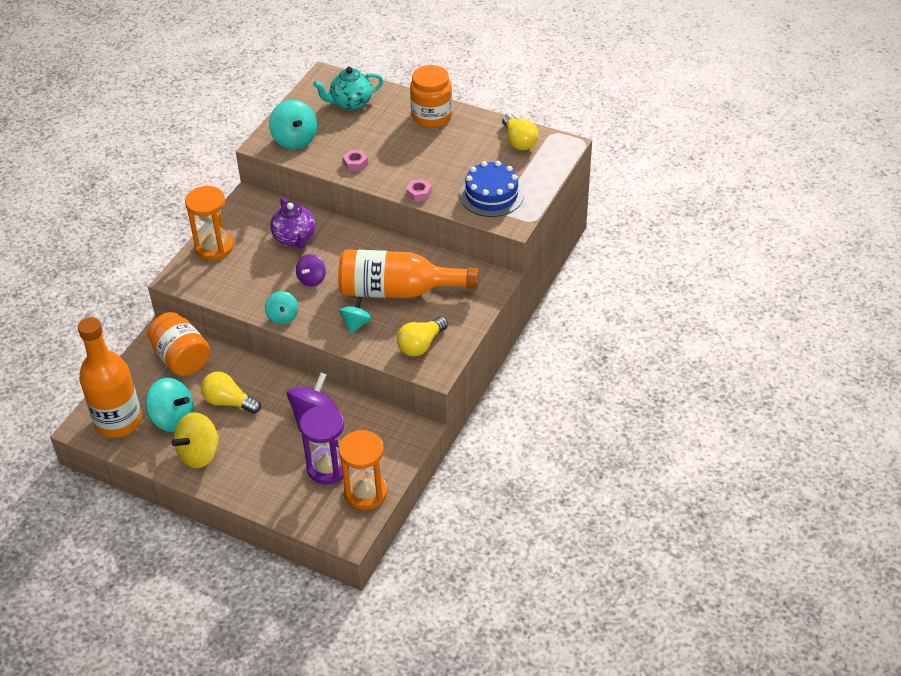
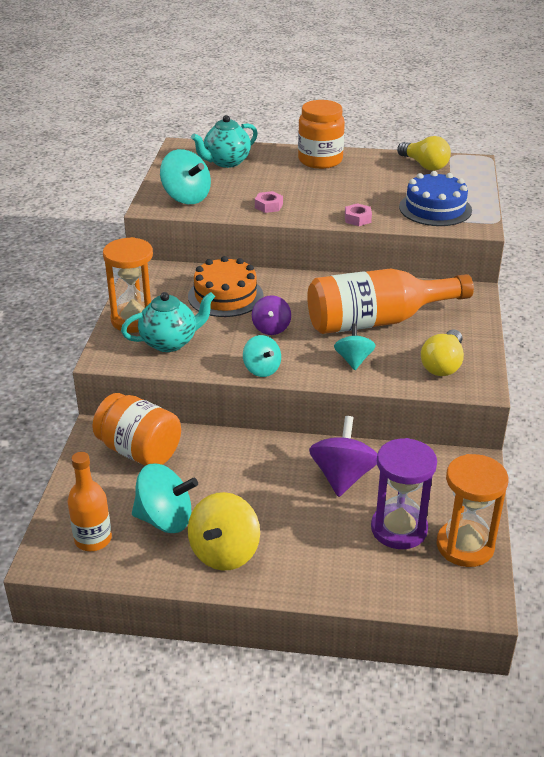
camera: 20 degrees left, 10 degrees down
orange bottle [78,317,142,438] -> orange bottle [67,452,112,551], size x0.56
yellow light bulb [201,372,261,414] -> none
purple teapot [270,197,315,248] -> orange cake [188,256,264,317]
none -> turquoise teapot [121,292,215,352]

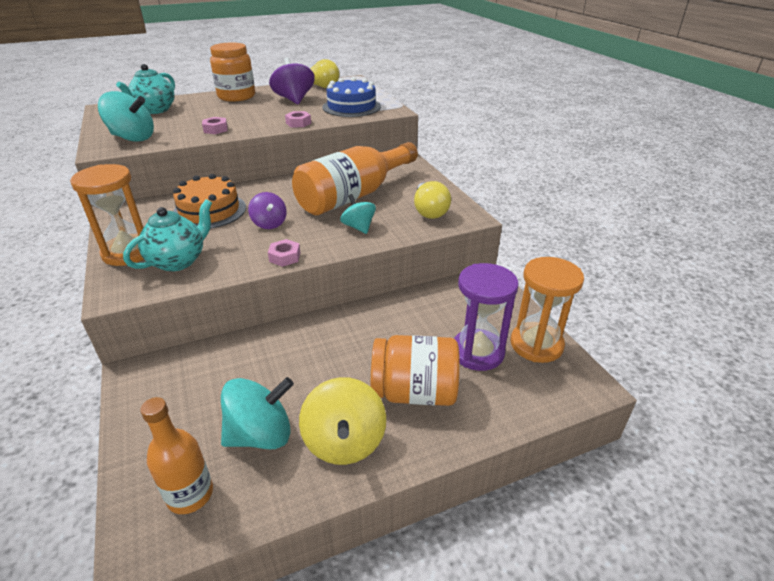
camera: 30 degrees left, 0 degrees up
orange jar [92,393,181,466] -> orange jar moved to [371,335,460,406]
turquoise spinning top [243,335,281,377] -> pink nut [268,239,300,267]
purple spinning top [309,416,377,497] -> purple spinning top moved to [269,57,315,104]

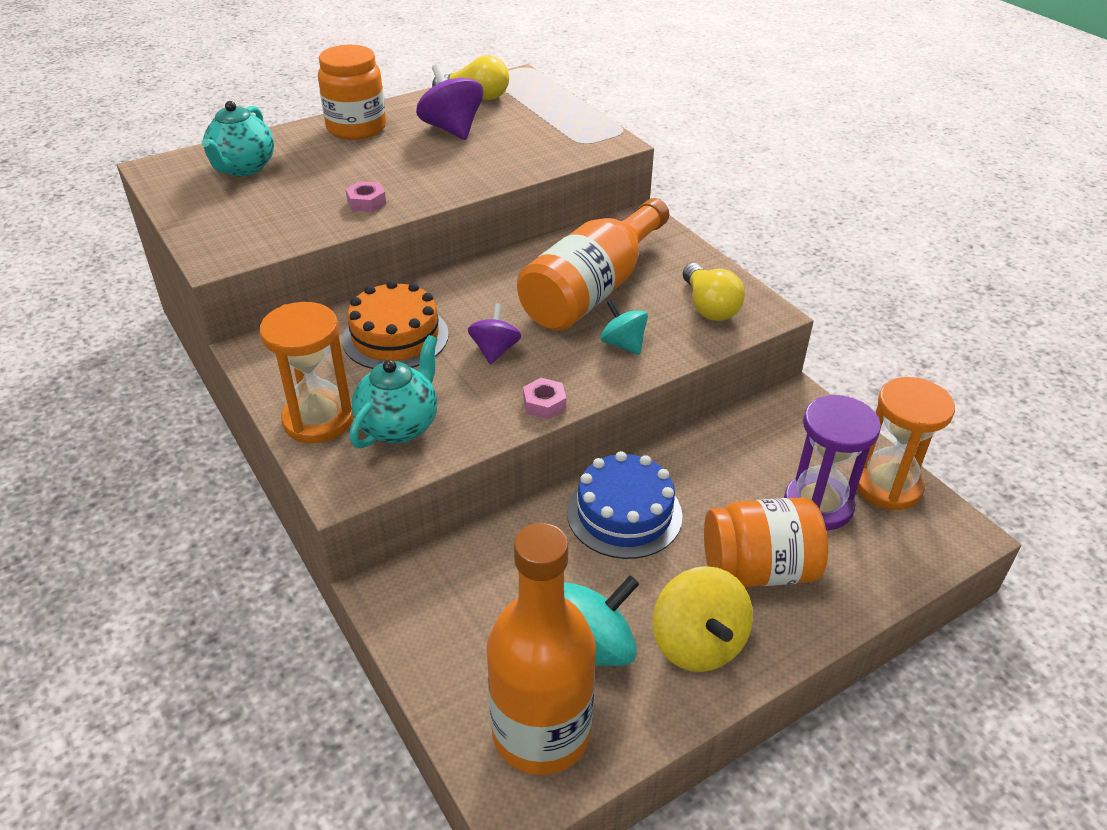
camera: 10 degrees left, 5 degrees up
turquoise spinning top [98,91,154,142] -> none
orange bottle [140,397,213,514] -> orange bottle [486,523,596,775], size x1.77
purple spinning top [248,192,287,229] -> purple spinning top turned 135 degrees counterclockwise [468,303,521,365]
pink nut [285,111,311,127] -> none
blue cake [322,77,381,117] -> blue cake moved to [567,451,683,559]

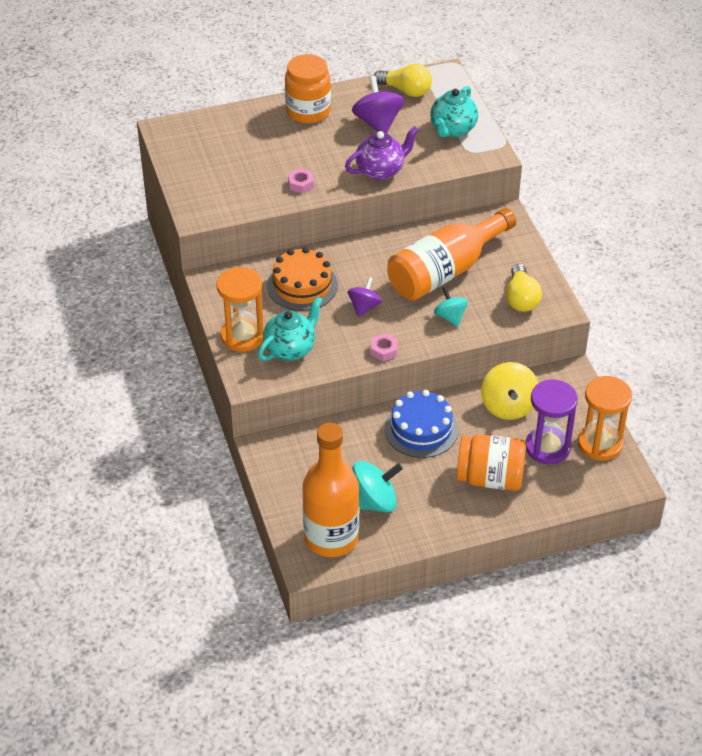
camera: 15 degrees right, 5 degrees up
turquoise teapot [201,101,274,176] -> turquoise teapot moved to [430,86,478,137]
yellow spinning top [653,566,753,672] -> yellow spinning top moved to [481,362,539,420]
none -> purple teapot [345,126,419,180]

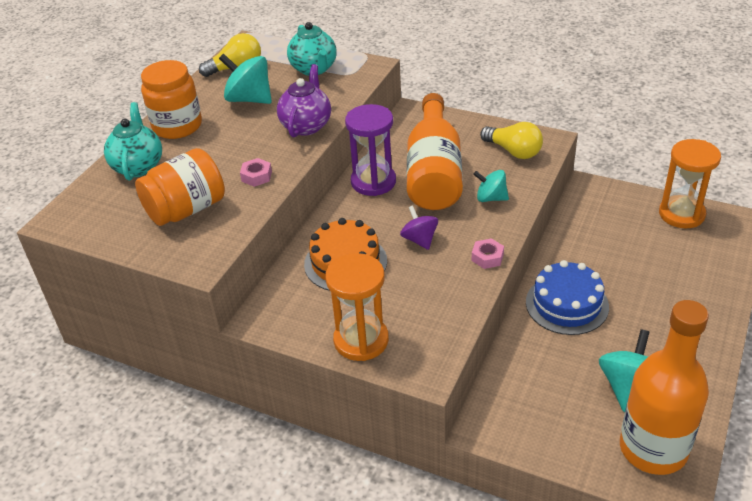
camera: 45 degrees left, 5 degrees down
turquoise teapot [258,296,323,361] -> turquoise teapot moved to [104,102,162,181]
purple spinning top [352,76,404,133] -> turquoise spinning top [219,54,272,104]
orange jar [457,434,526,491] -> orange jar moved to [135,148,225,226]
yellow spinning top [481,362,539,420] -> none
purple hourglass [526,379,578,464] -> purple hourglass moved to [345,104,396,196]

